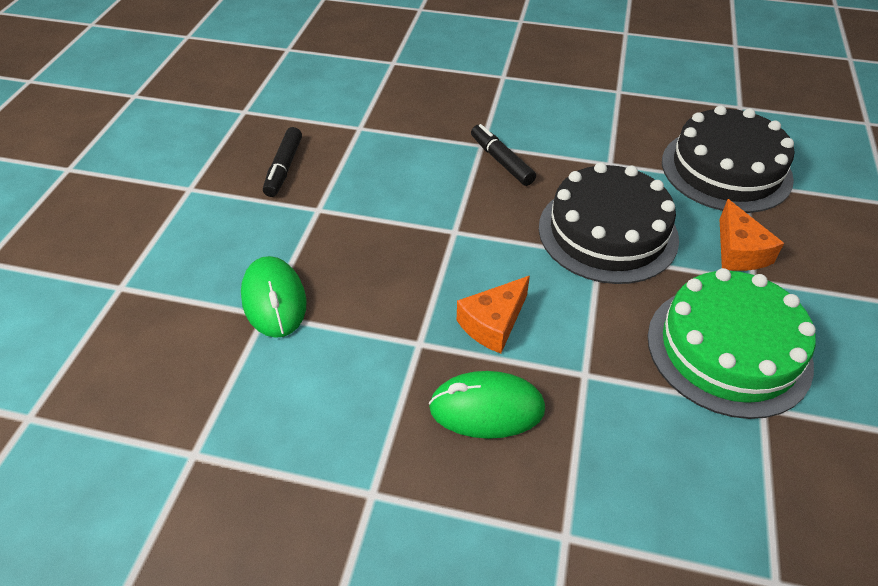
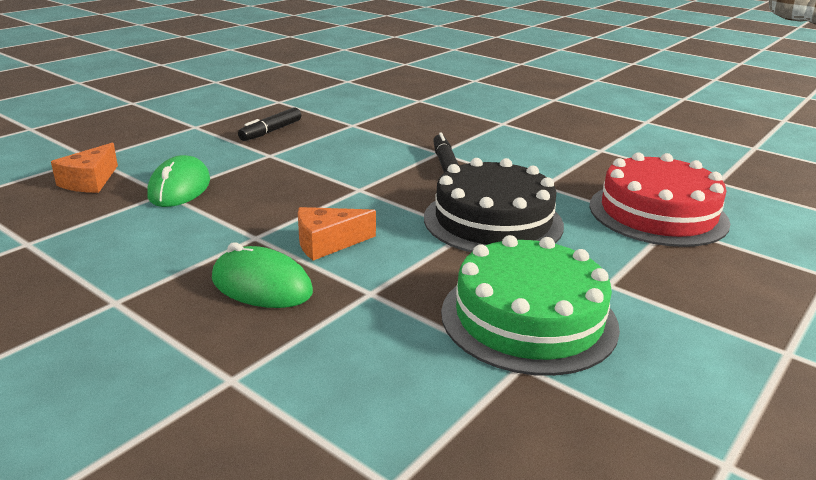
camera: 25 degrees right, 20 degrees down
black cake [662,105,794,213] -> red cake [589,152,730,247]
orange cheese [720,199,784,271] -> orange cheese moved to [51,143,118,193]

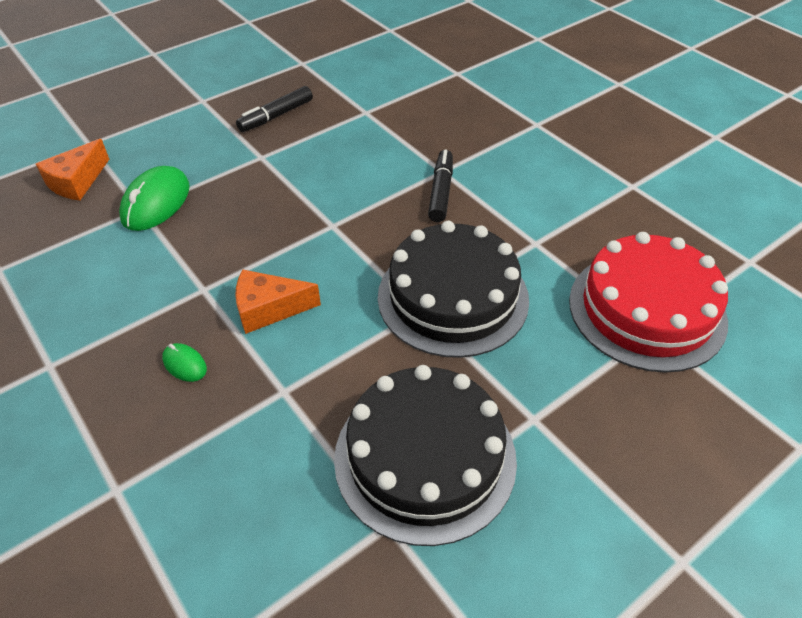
camera: 15 degrees right, 20 degrees up
green mouse [212,242,313,308] -> green mouse [162,343,207,382], size x0.50
green cake [441,235,620,376] -> black cake [334,365,517,546]

